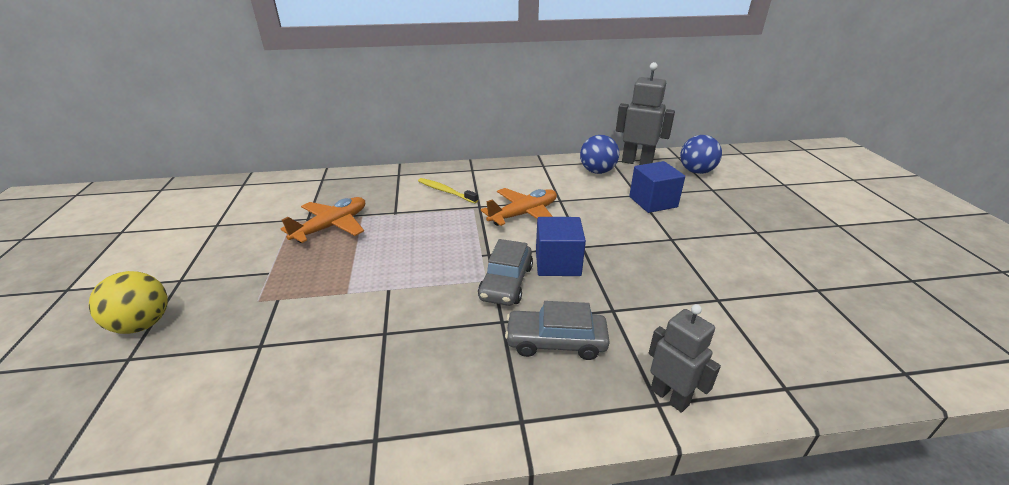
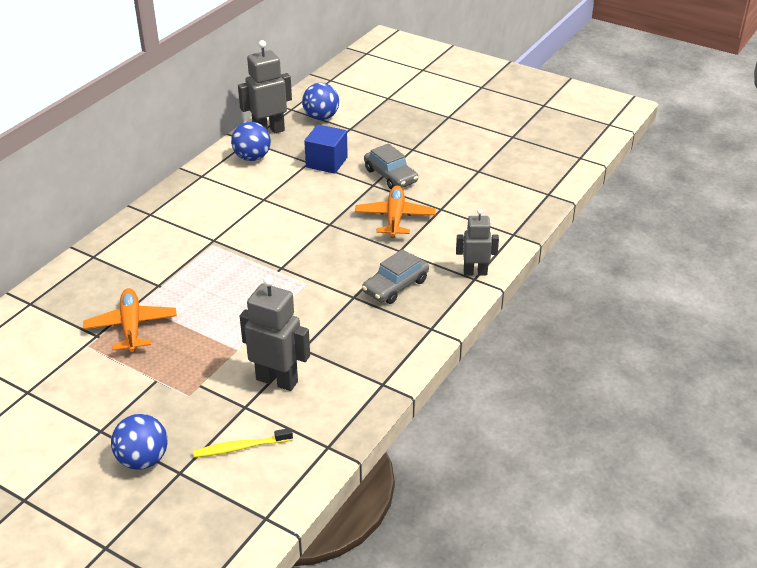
camera: 50 degrees left, 5 degrees up
yellow ball [89,271,168,334] -> blue ball [111,414,168,470]
yellow toothbrush [418,178,478,203] -> yellow toothbrush moved to [193,428,293,458]
grey car [478,239,533,306] -> grey car moved to [364,143,418,189]
orange plane [481,188,557,226] -> orange plane moved to [355,186,436,238]
blue cube [536,217,586,276] -> none
none -> grey robot [240,276,310,391]

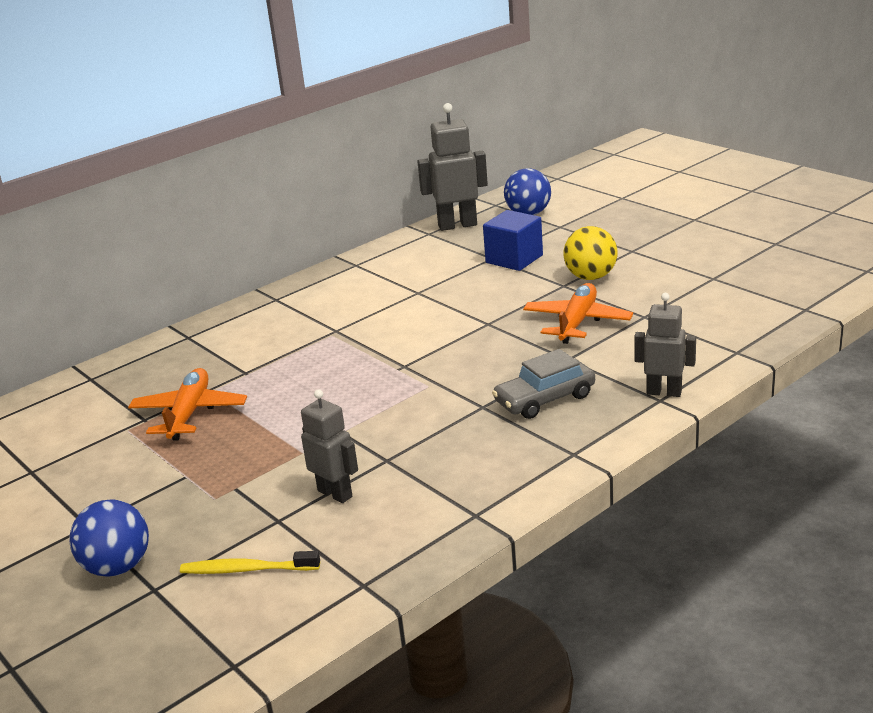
camera: 20 degrees right, 10 degrees down
blue ball [231,121,271,161] -> none
grey robot [240,276,310,391] -> grey robot [301,389,358,503], size x0.65
grey car [364,143,418,189] -> yellow ball [564,226,618,280]

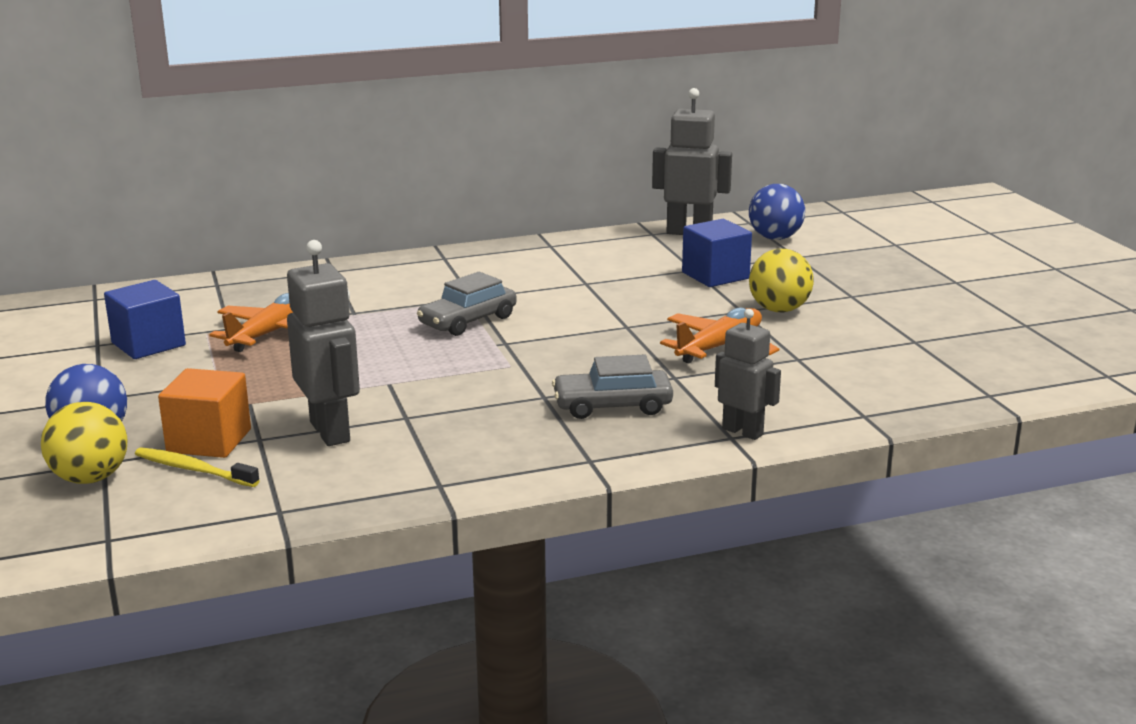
camera: 20 degrees right, 5 degrees down
grey robot [301,389,358,503] -> grey robot [287,240,360,446], size x1.53
none -> yellow ball [41,402,127,484]
none -> blue cube [104,280,186,359]
none -> orange cube [158,368,251,458]
none -> grey car [417,272,517,336]

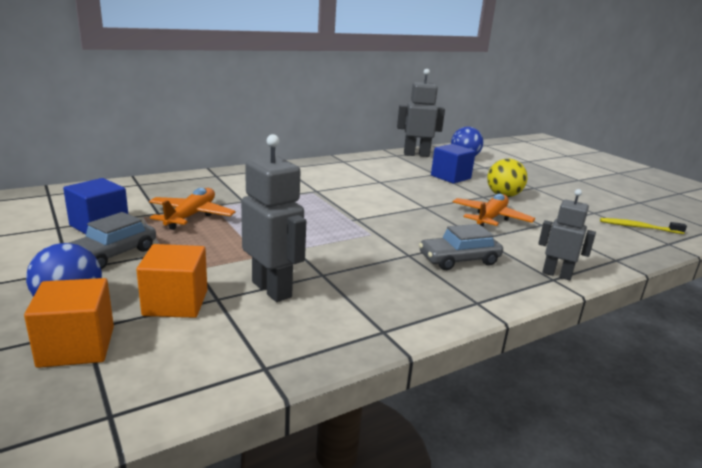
camera: 15 degrees left, 0 degrees up
yellow ball [41,402,127,484] -> orange cube [24,278,114,368]
yellow toothbrush [135,447,260,487] -> yellow toothbrush moved to [600,218,687,234]
grey car [417,272,517,336] -> grey car moved to [69,212,156,269]

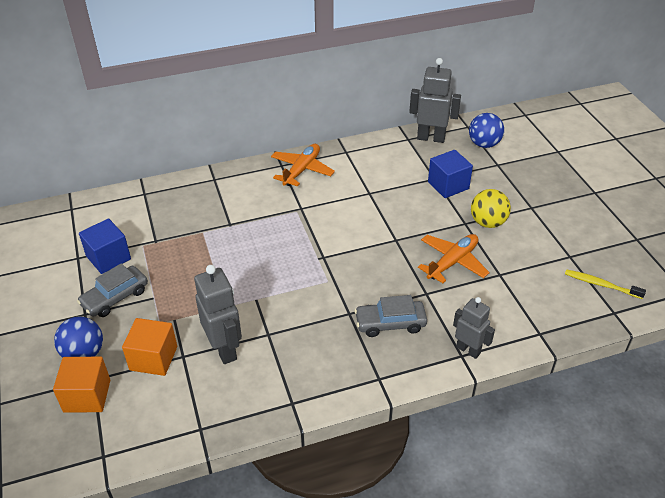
camera: 15 degrees right, 20 degrees up
orange plane [149,188,235,230] -> orange plane moved to [271,144,335,187]

